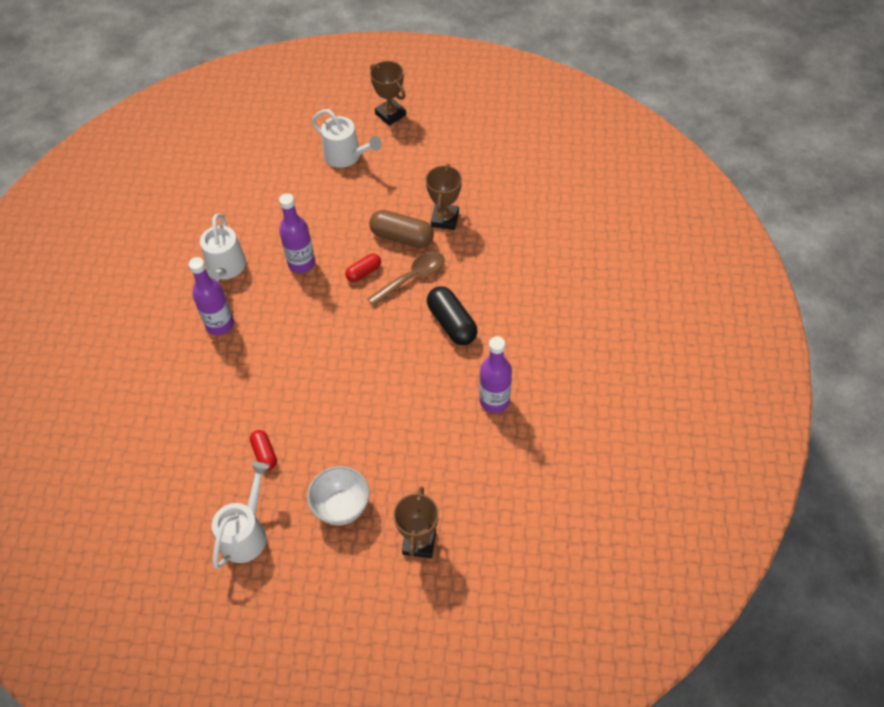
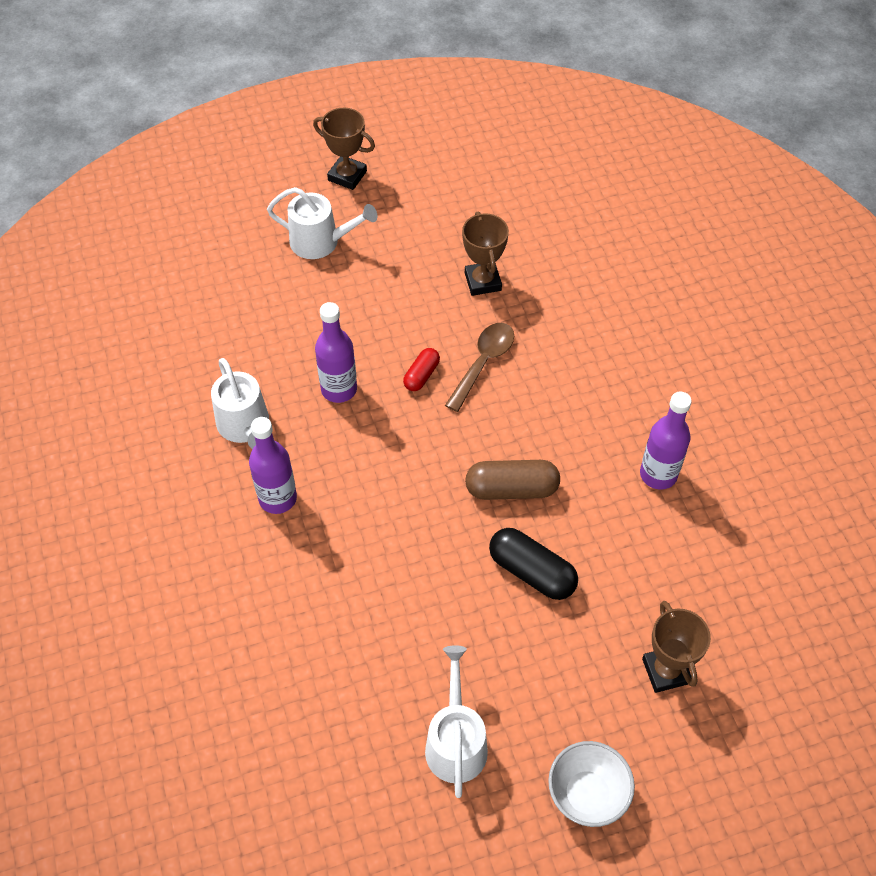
camera: 25 degrees left, 0 degrees up
red capsule [250,430,277,470] -> none
white bowl [307,466,370,525] -> white bowl moved to [548,741,635,827]
brown capsule [369,210,434,248] -> brown capsule moved to [465,460,560,500]
black capsule [427,286,478,345] -> black capsule moved to [489,528,578,600]

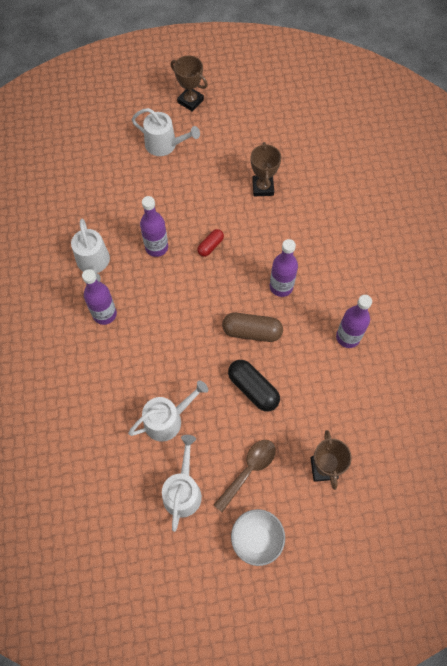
camera: 10 degrees right, 10 degrees up
brown spoon [445,323,514,412] -> brown spoon moved to [214,440,276,512]
none -> white watering can [128,380,208,442]
none -> purple bottle [270,239,298,297]

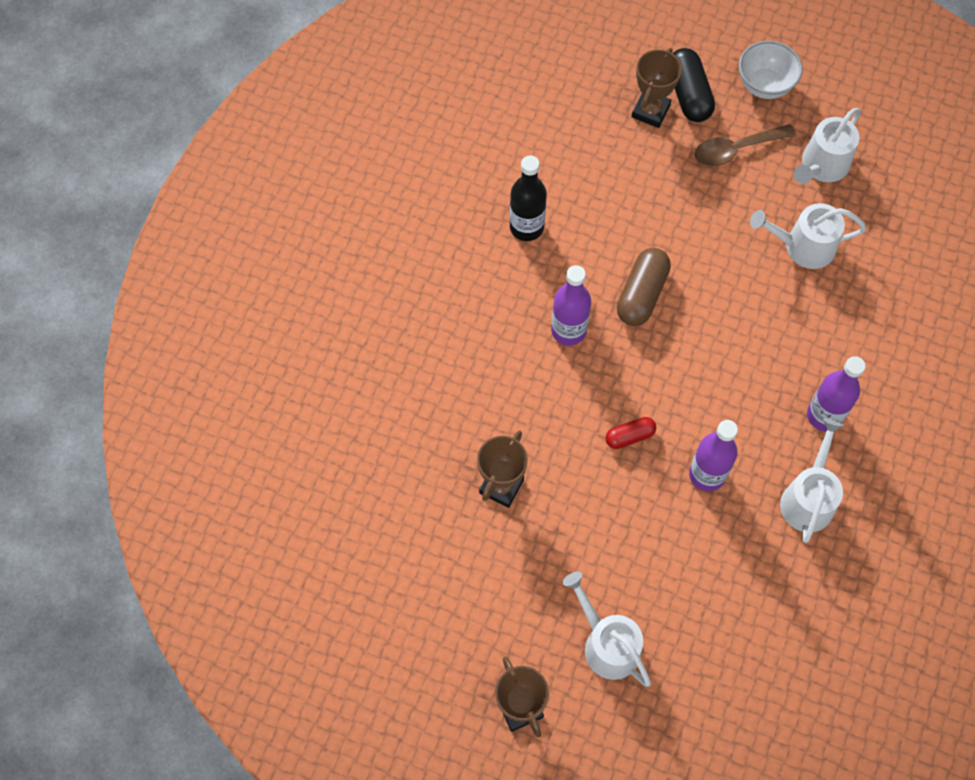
camera: 150 degrees left, 0 degrees up
brown capsule [222,313,283,342] -> brown capsule turned 75 degrees clockwise [617,248,671,326]
black capsule [228,360,280,412] -> black capsule moved to [673,48,715,122]
purple bottle [336,295,372,348] -> black bottle [510,155,547,241]

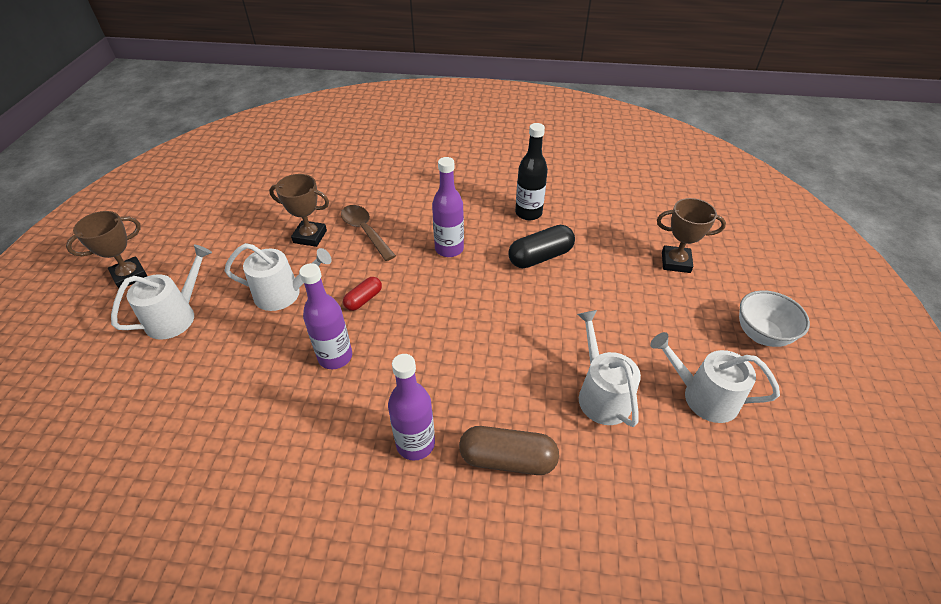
camera: 75 degrees right, 20 degrees down
red capsule [606,417,656,449] -> red capsule turned 75 degrees clockwise [343,277,382,311]
brown capsule [617,248,671,326] -> brown capsule moved to [459,426,559,475]
black capsule [673,48,715,122] -> black capsule moved to [508,225,575,268]
brown spoon [695,124,796,166] -> brown spoon moved to [341,205,396,261]
white watering can [780,418,844,543] -> white watering can moved to [224,243,332,311]

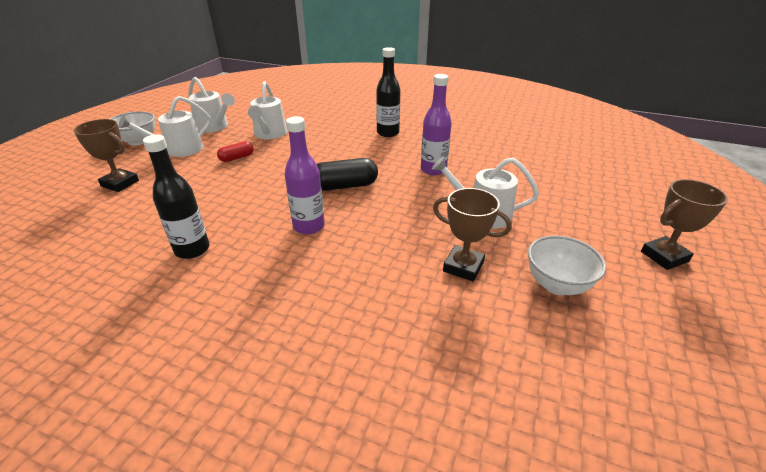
camera: 165 degrees left, 10 degrees down
white watering can [111,244,212,340] -> white watering can moved to [119,96,211,157]
brown spoon [341,205,396,261] -> none
red capsule [343,277,382,311] -> red capsule moved to [217,141,254,162]
purple bottle [388,354,435,460] -> black bottle [376,47,400,137]
brown capsule [459,426,559,475] -> none
black capsule [508,225,575,268] -> black capsule moved to [317,158,378,191]
none -> white bowl [528,236,606,295]

